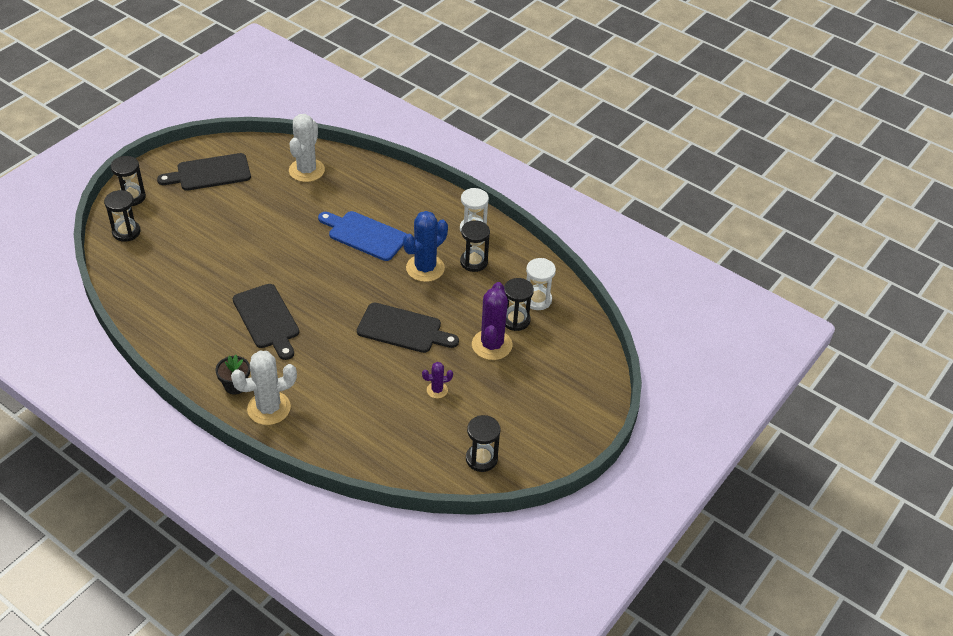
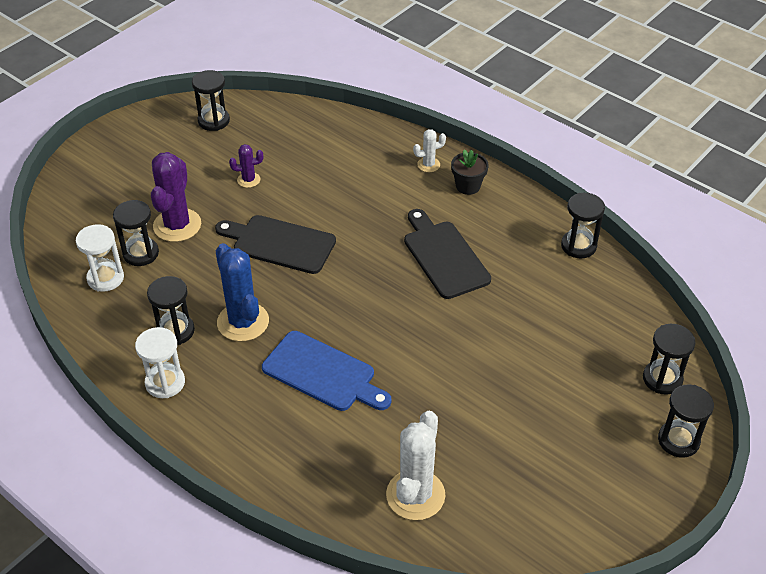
camera: 175 degrees left, 0 degrees up
black cutting board [157,153,251,191] -> none
white cactus [231,351,297,425] -> white cactus [413,129,446,172], size x0.51
blue cactus [403,211,448,282] -> blue cactus turned 75 degrees counterclockwise [216,243,269,342]
none -> black hourglass [561,193,605,258]

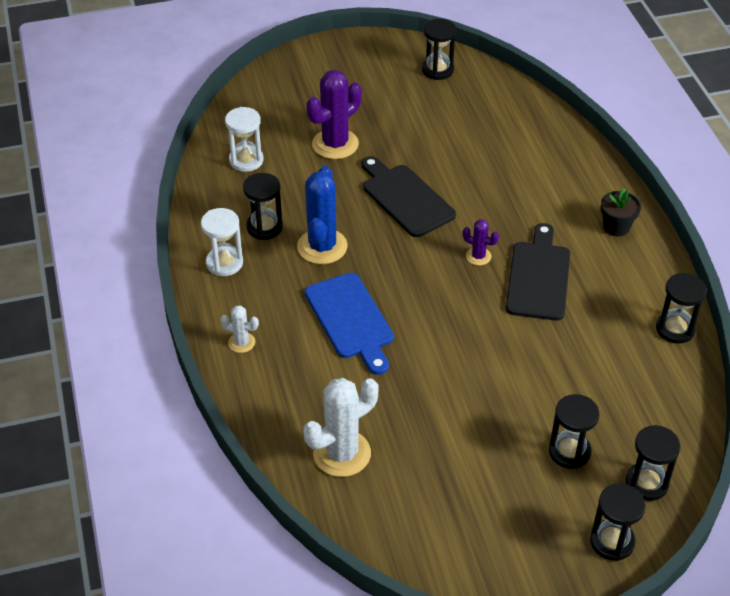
camera: 35 degrees right, 0 degrees up
black hourglass [113,200,159,266] -> black hourglass moved to [549,394,599,469]
purple cactus [229,144,263,188] -> purple cactus moved to [463,219,499,265]
white cactus [413,129,446,172] -> white cactus moved to [220,305,259,353]

